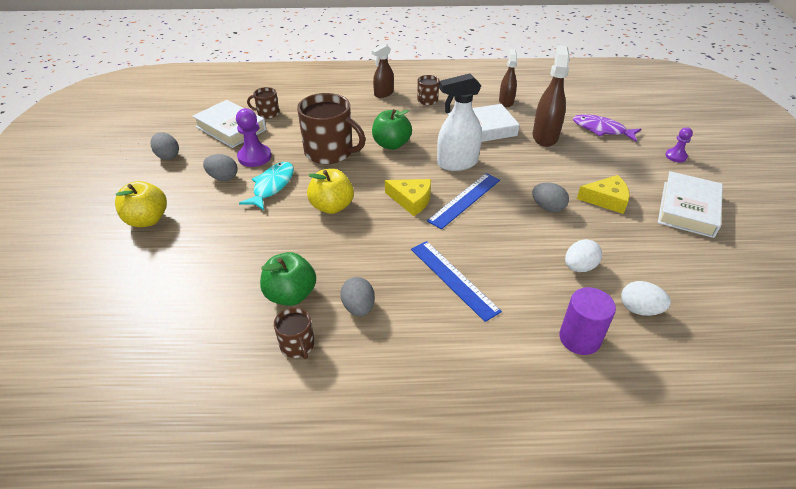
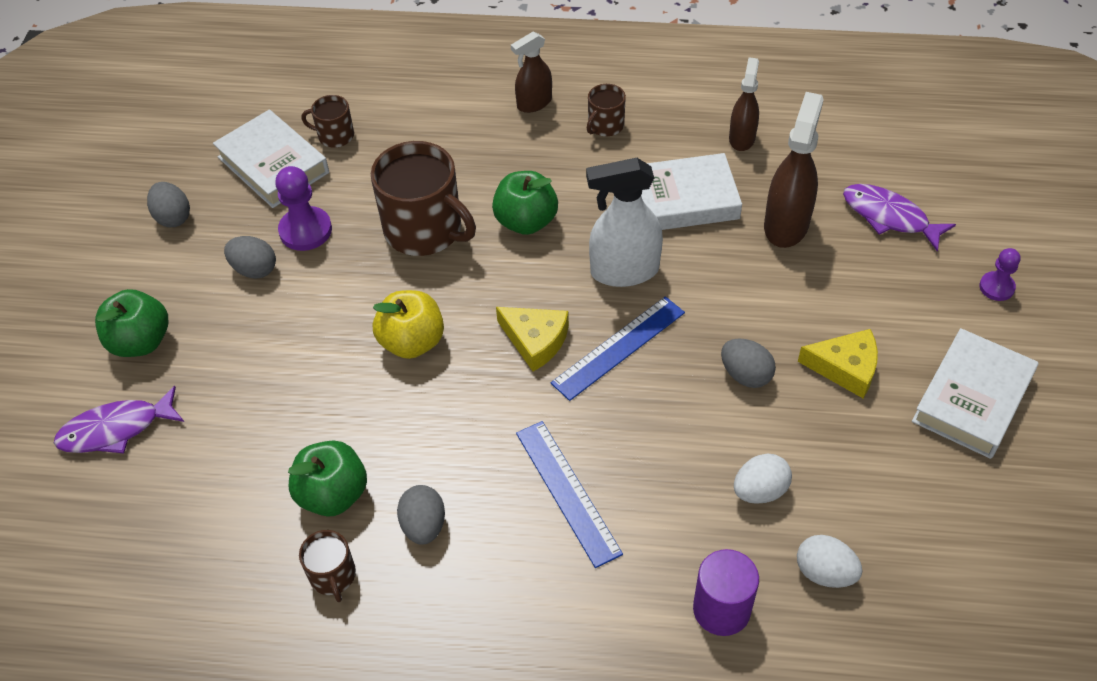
camera: 10 degrees right, 10 degrees up
yellow apple [115,181,167,227] -> green apple [95,289,168,357]
turquoise fish [239,162,294,210] -> none
none -> purple fish [54,386,184,453]

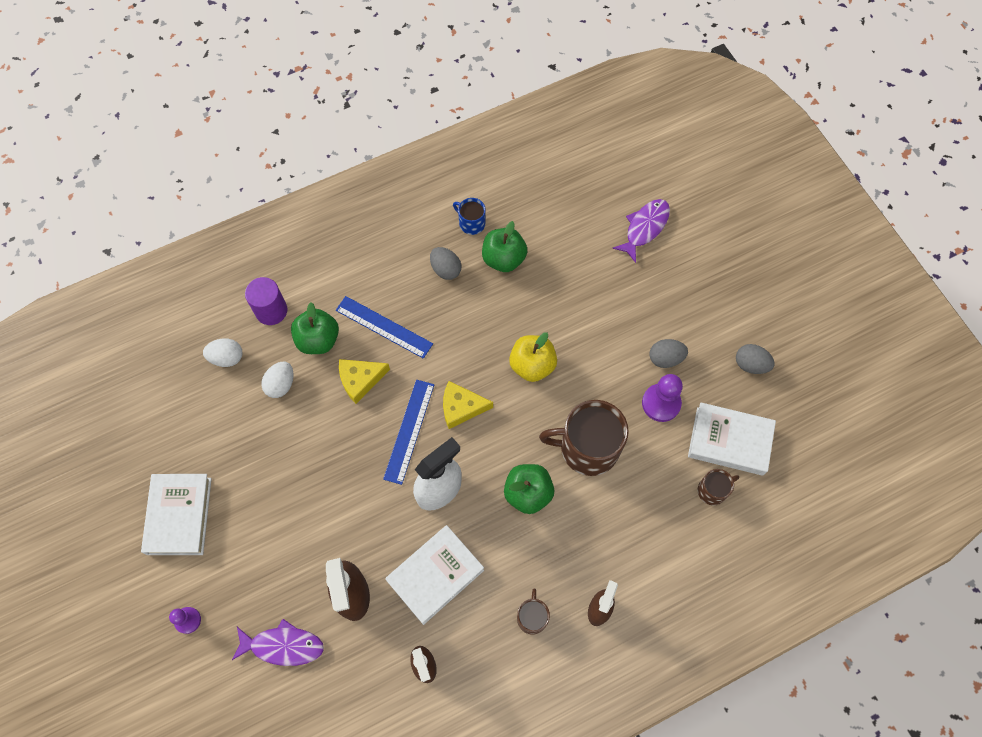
camera: 145 degrees right, 15 degrees up
green apple [95,289,168,357] -> green apple moved to [291,302,339,354]
brown mug [299,530,356,602] -> blue mug [453,198,486,235]
grey egg [721,338,776,388] -> none
yellow cheese [798,329,878,398] -> yellow cheese moved to [339,359,390,404]

